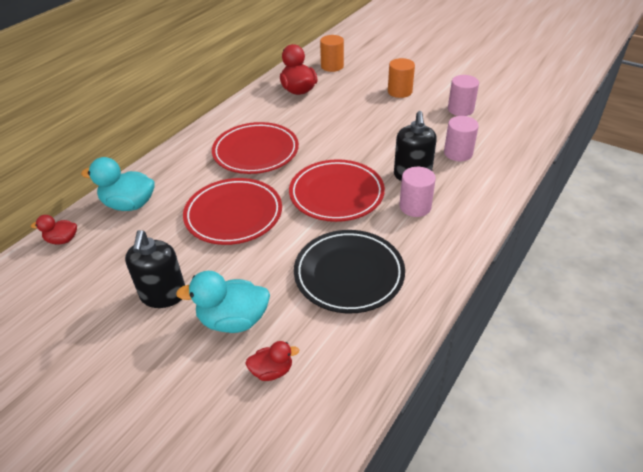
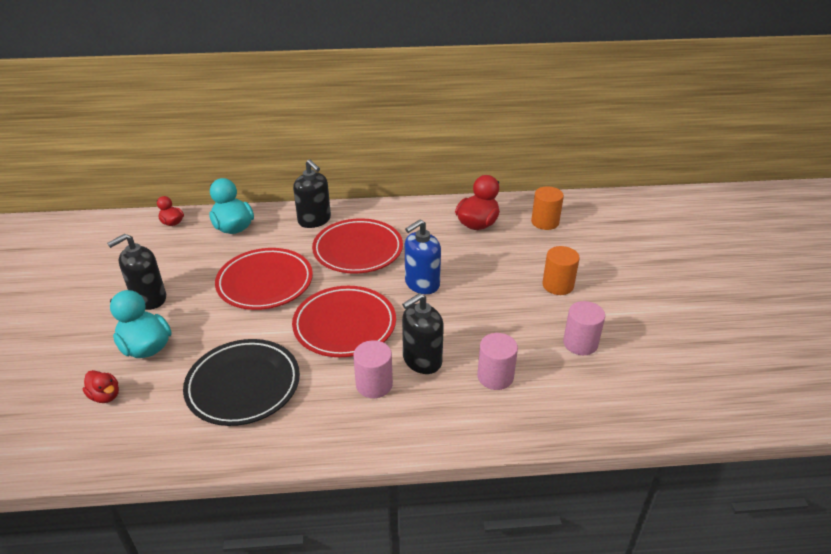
camera: 50 degrees right, 5 degrees down
none -> black soap dispenser [293,159,331,228]
none -> blue soap dispenser [405,220,441,294]

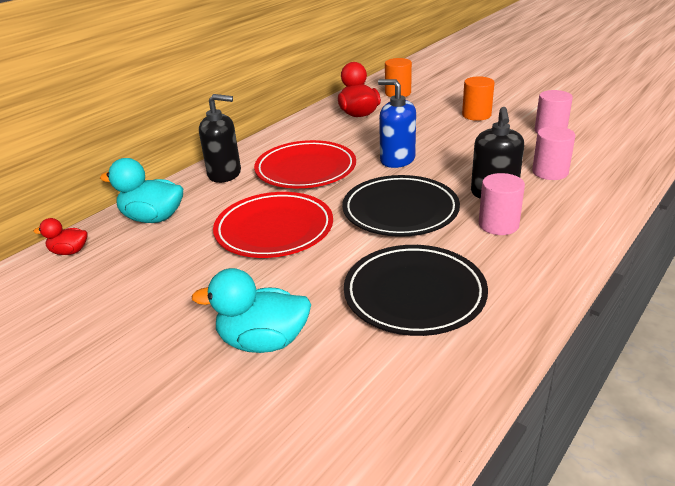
camera: 45 degrees left, 5 degrees down
red duck [83,370,119,403] -> none
black soap dispenser [107,234,166,310] -> none
red plate [292,286,396,357] -> black plate [342,175,460,237]
blue soap dispenser [405,220,441,294] -> blue soap dispenser turned 120 degrees clockwise [378,79,416,168]

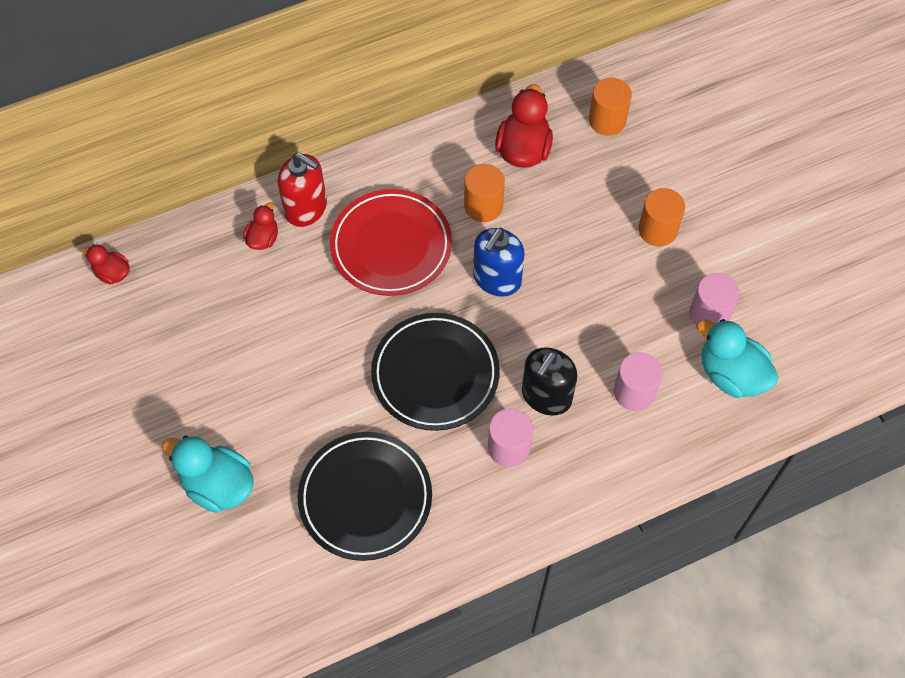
camera: 25 degrees right, 30 degrees up
turquoise duck [100,158,183,223] -> turquoise duck moved to [696,319,779,398]
black soap dispenser [199,94,241,183] -> red soap dispenser [278,153,327,227]
red plate [213,192,333,258] -> none
blue soap dispenser [378,79,416,168] -> blue soap dispenser turned 120 degrees counterclockwise [473,228,525,297]
none -> red duck [243,203,278,250]
none -> orange cylinder [464,164,505,222]

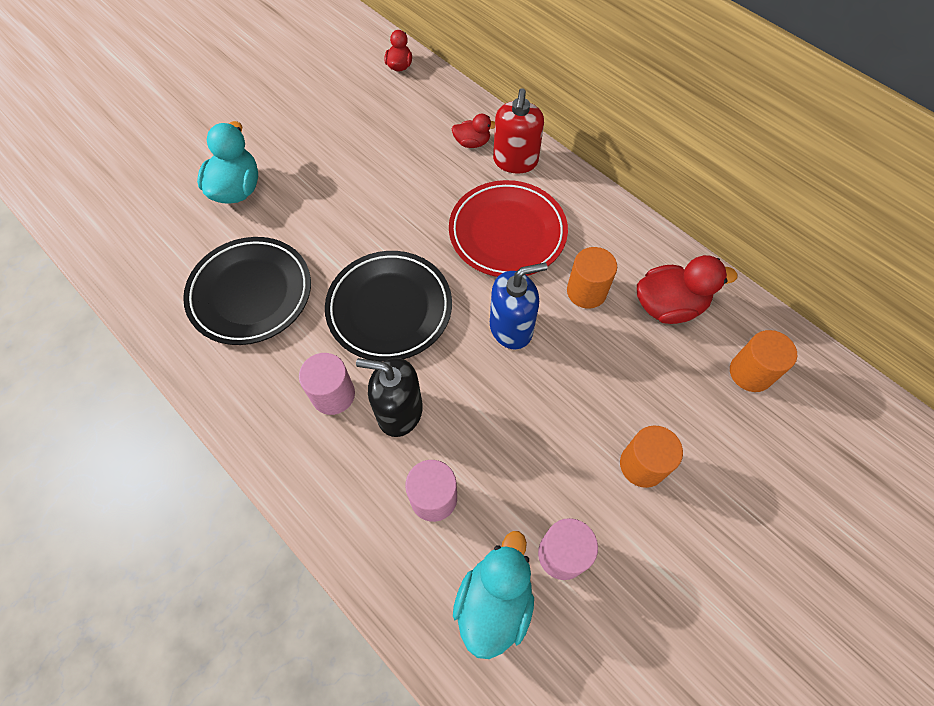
camera: 70 degrees right, 0 degrees up
blue soap dispenser [473,228,525,297] -> blue soap dispenser turned 150 degrees clockwise [490,262,547,349]

